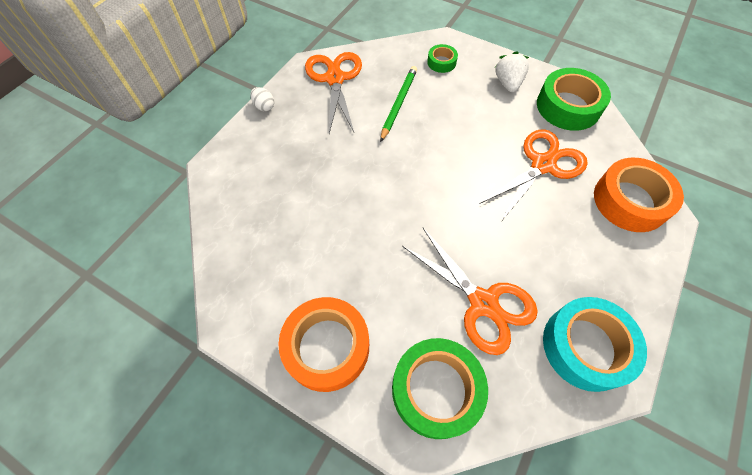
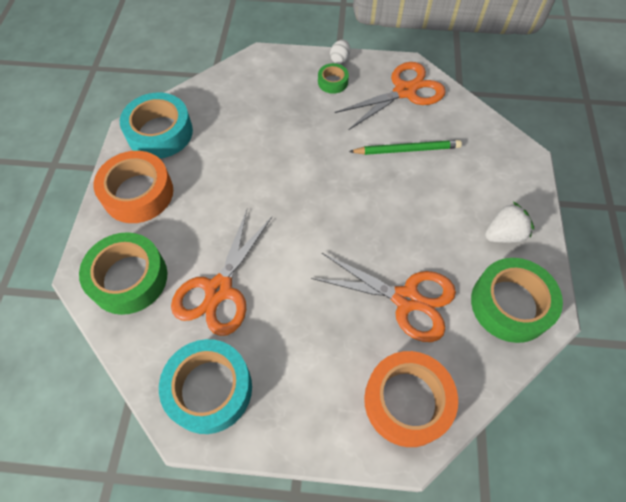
camera: 65 degrees right, 0 degrees up
green tape [427,44,458,73] -> green tape moved to [318,63,349,94]
none -> turquoise tape [120,93,193,159]

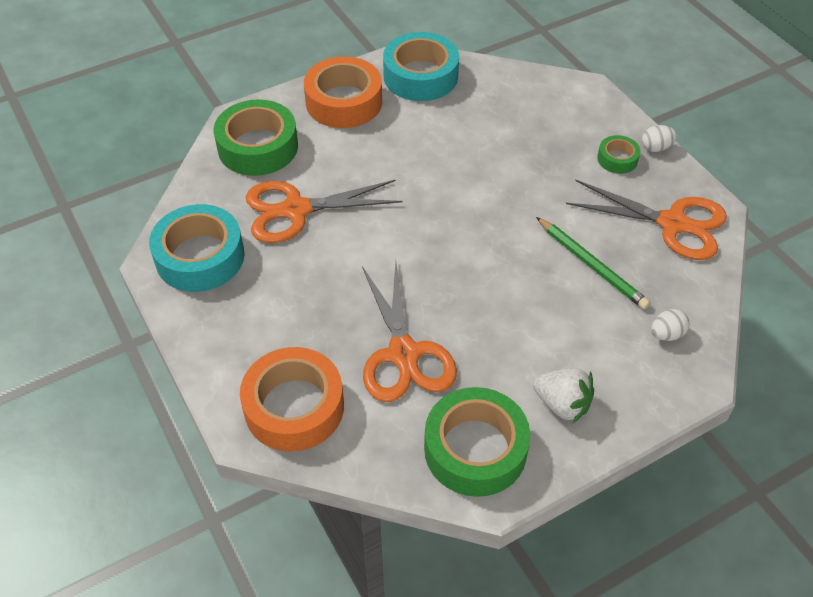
camera: 55 degrees right, 10 degrees down
none -> white egg [651,309,689,341]

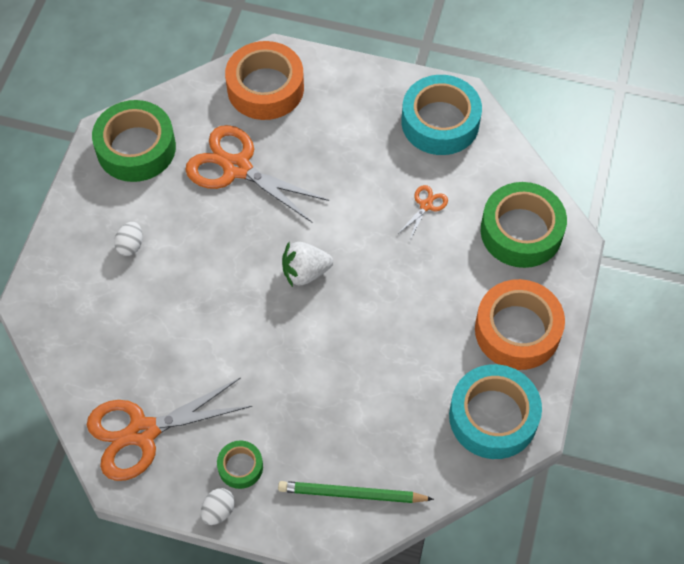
camera: 135 degrees right, 10 degrees up
orange scissors [246,180,402,243] -> orange scissors [398,185,448,240], size x0.44
white strawberry [533,368,594,423] -> white strawberry moved to [282,242,333,287]
green pencil [536,217,650,309] -> green pencil moved to [278,481,434,503]
white egg [651,309,689,341] -> white egg moved to [114,222,143,256]

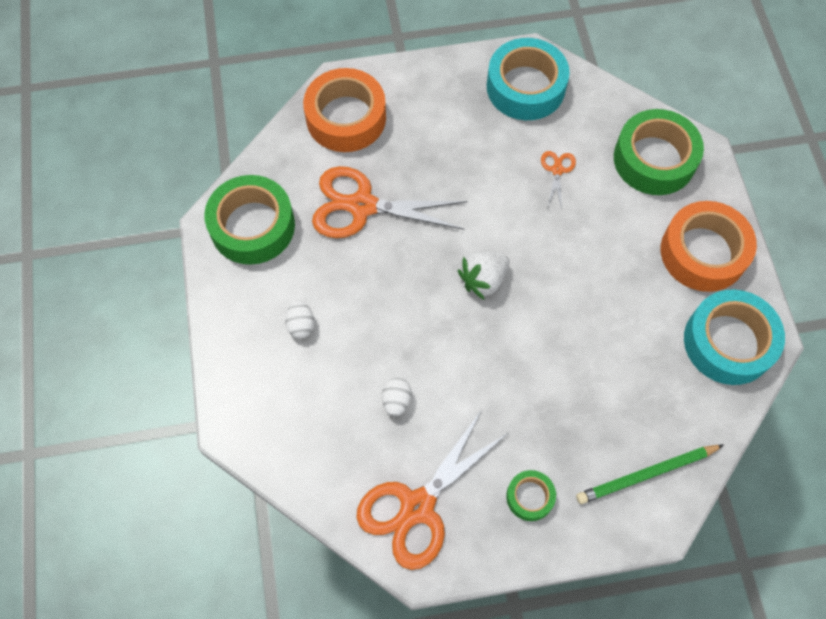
camera: 25 degrees left, 5 degrees up
white egg [201,488,235,525] -> white egg moved to [382,377,412,416]

